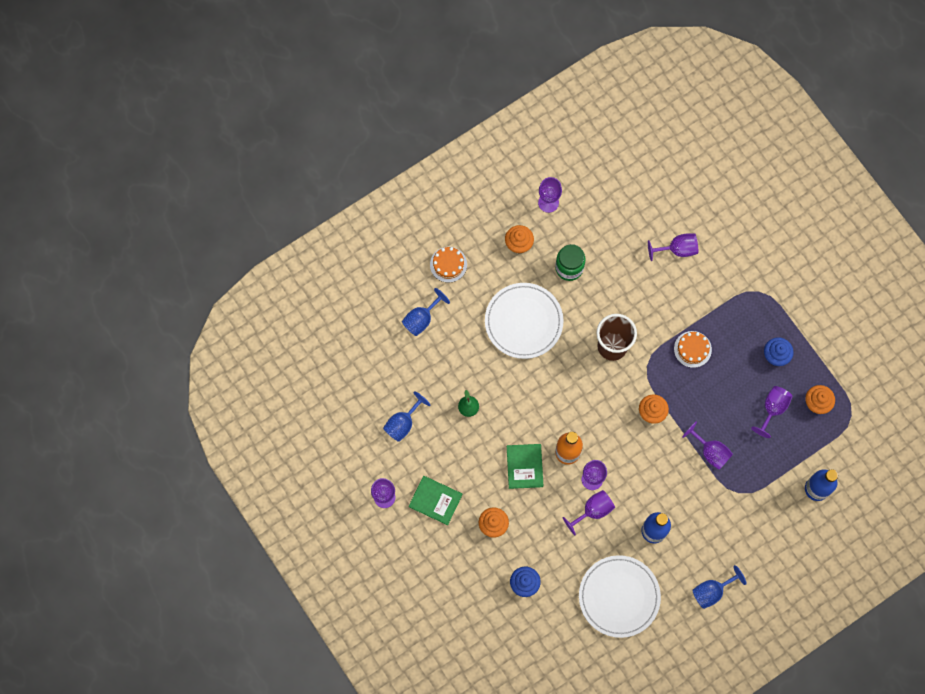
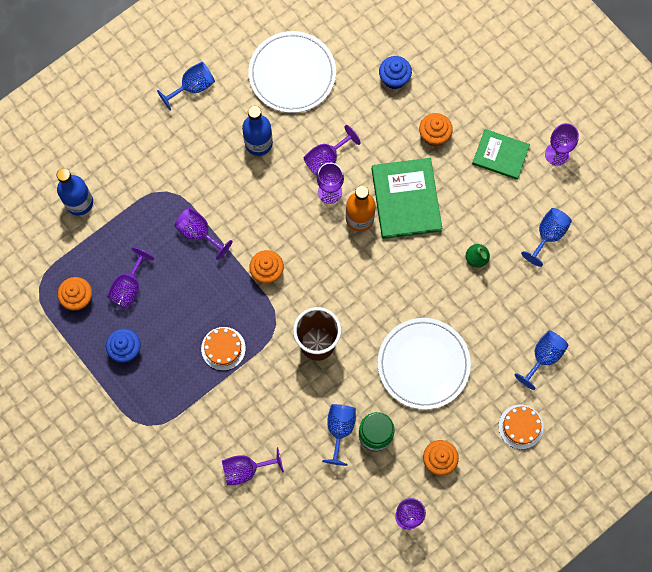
camera: 175 degrees right, 0 degrees up
green book [507,444,543,489] -> green book [372,158,442,239], size x1.56
none -> blue goblet [322,404,356,466]

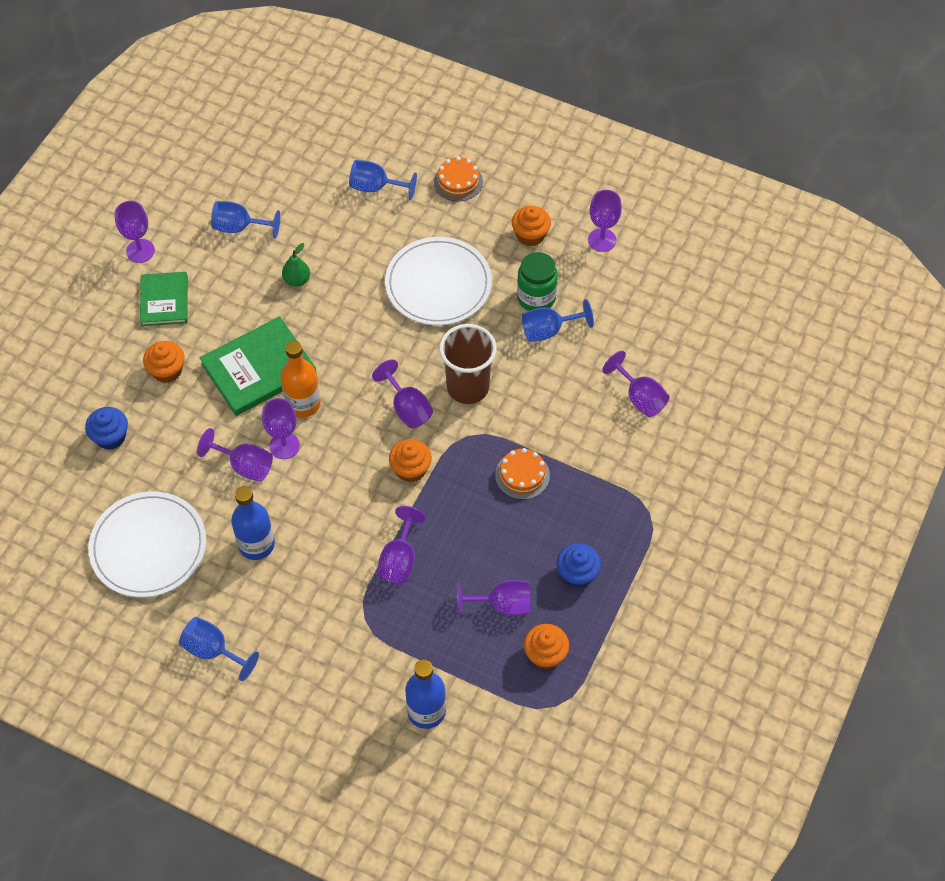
camera: 115 degrees left, 15 degrees down
none -> purple goblet [372,359,433,428]

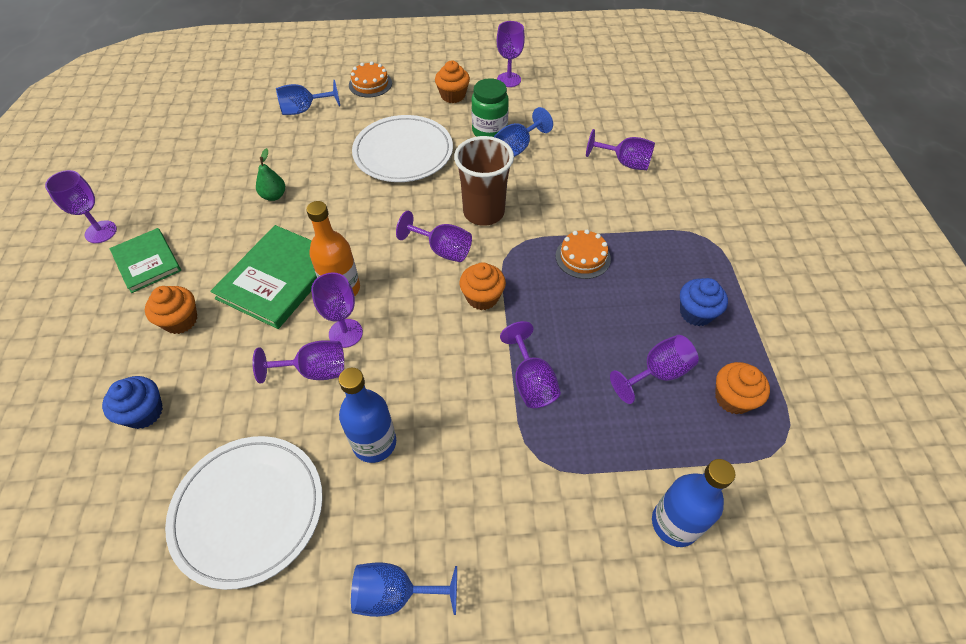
camera: 30 degrees left, 5 degrees down
blue goblet [211,201,280,238] -> none

